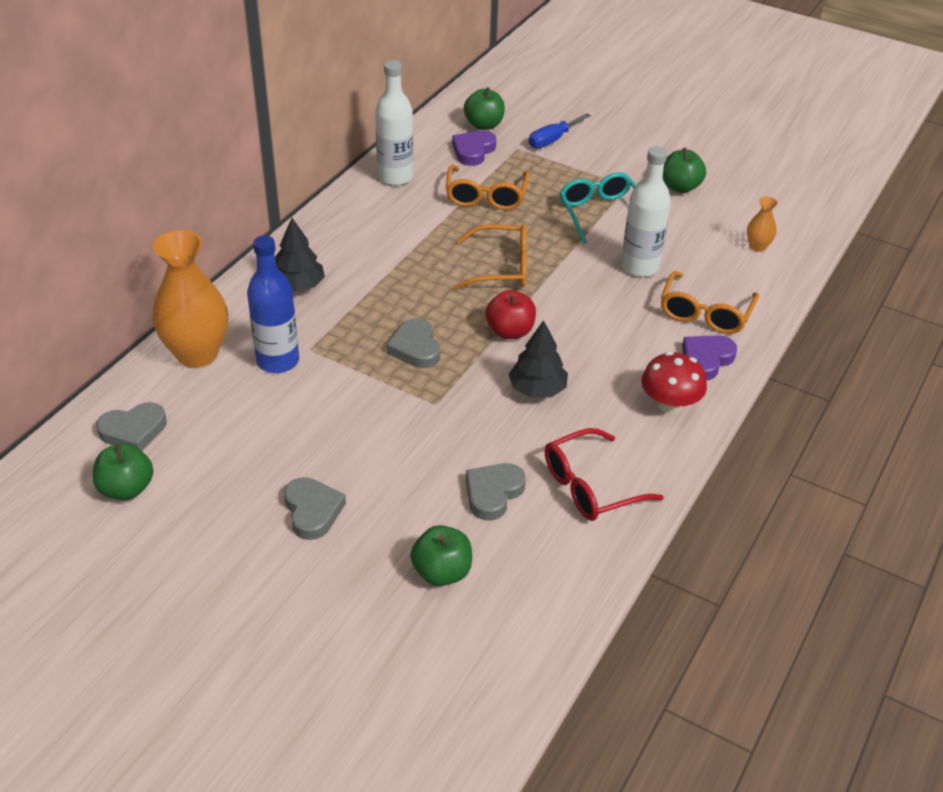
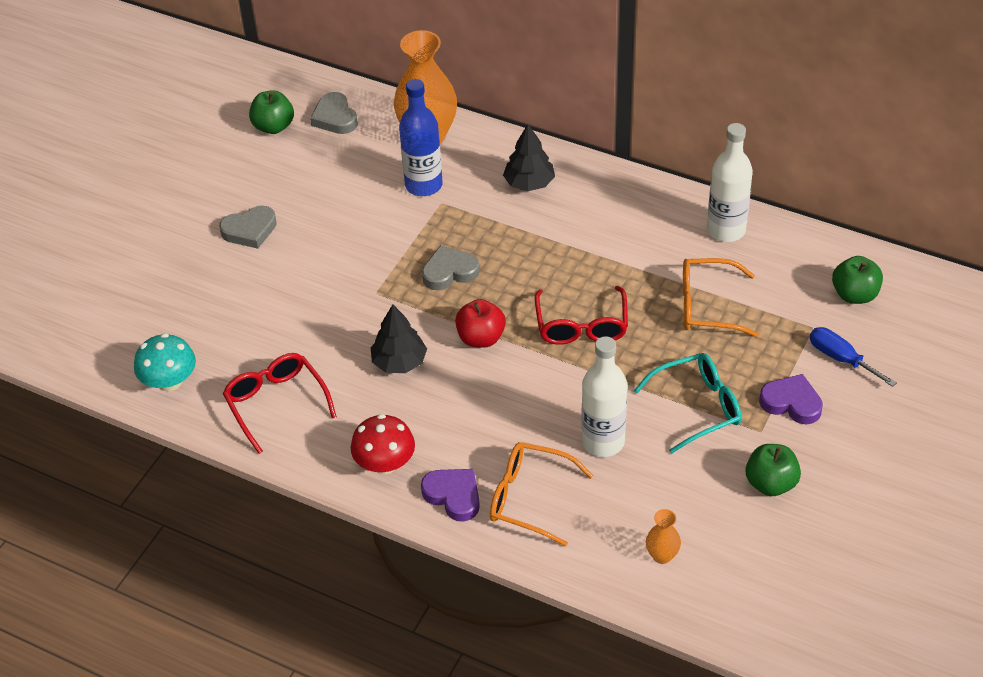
camera: 90 degrees right, 5 degrees up
green apple [410,525,472,586] -> none
purple heart [452,130,496,166] -> purple heart moved to [759,374,823,424]
orange glasses [454,224,527,290] -> red glasses [535,286,628,345]
grey heart [466,463,526,521] -> none
none -> turquoise mushroom [134,333,196,391]

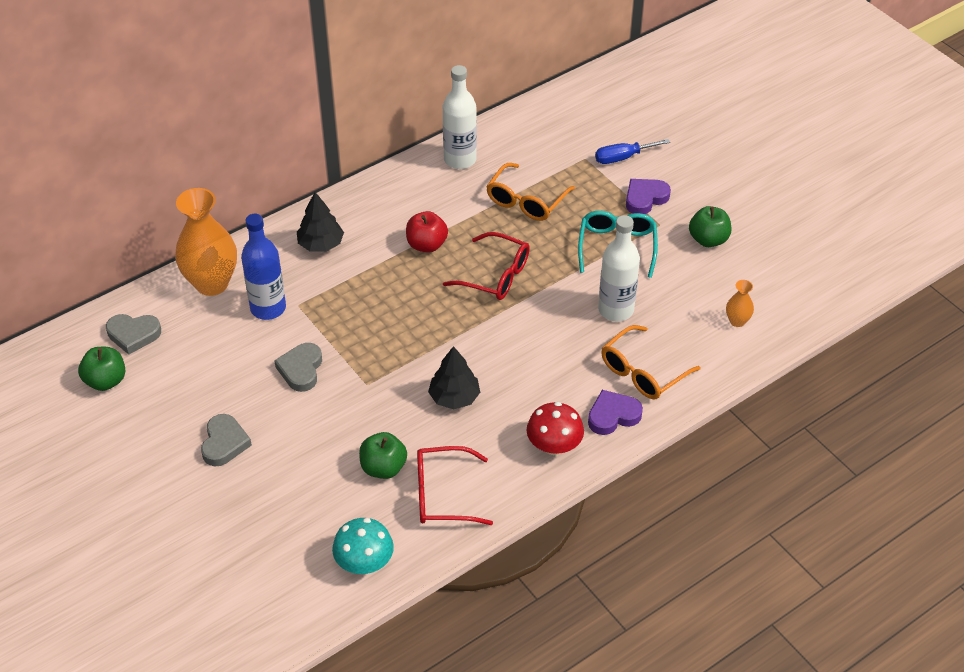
camera: 65 degrees left, 0 degrees up
grey heart [422,246,480,290] -> grey heart moved to [274,343,322,392]
red apple [455,299,506,348] -> red apple moved to [406,211,448,253]
green apple [832,256,883,304] -> green apple moved to [359,432,407,479]

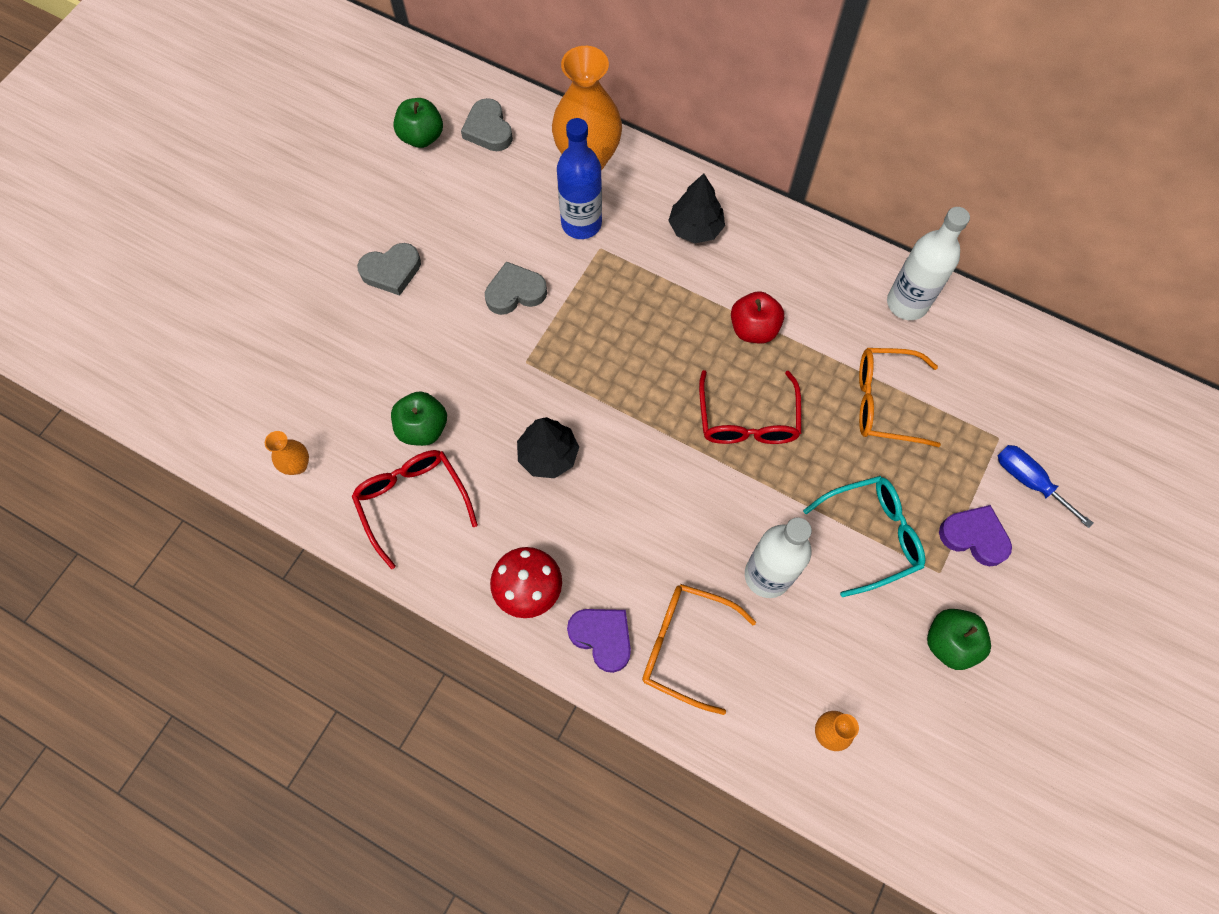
camera: 65 degrees right, 20 degrees up
turquoise mushroom [332,518,394,574] -> orange vase [265,431,309,475]

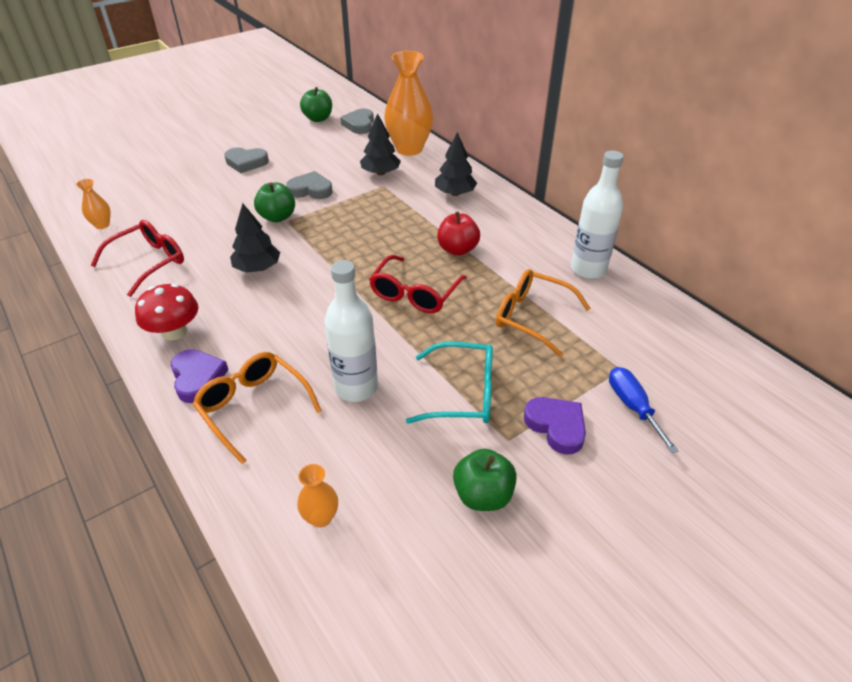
camera: 25 degrees right, 25 degrees down
red glasses [352,450,478,569] -> red glasses turned 45 degrees clockwise [91,220,184,297]
green apple [391,391,447,446] -> green apple moved to [254,182,295,222]
blue bottle [557,118,602,239] -> black tree [360,113,401,175]

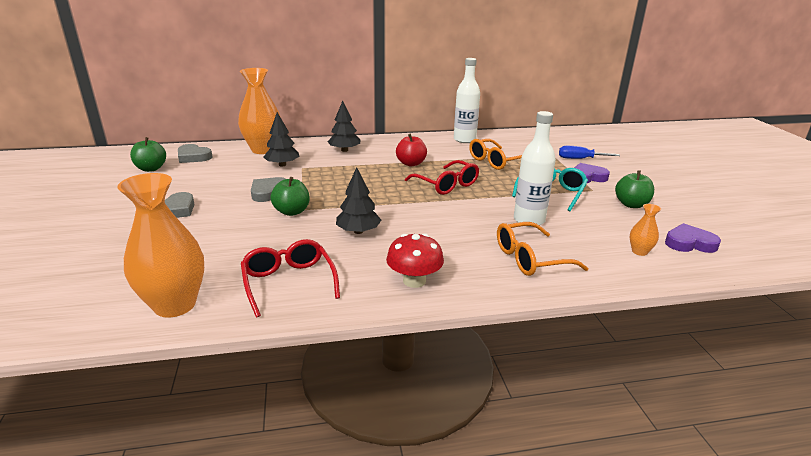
camera: 65 degrees left, 15 degrees down
orange vase [76,179,111,229] -> orange vase [117,173,204,318], size x2.23
purple heart [170,349,228,403] -> purple heart moved to [665,223,721,253]

